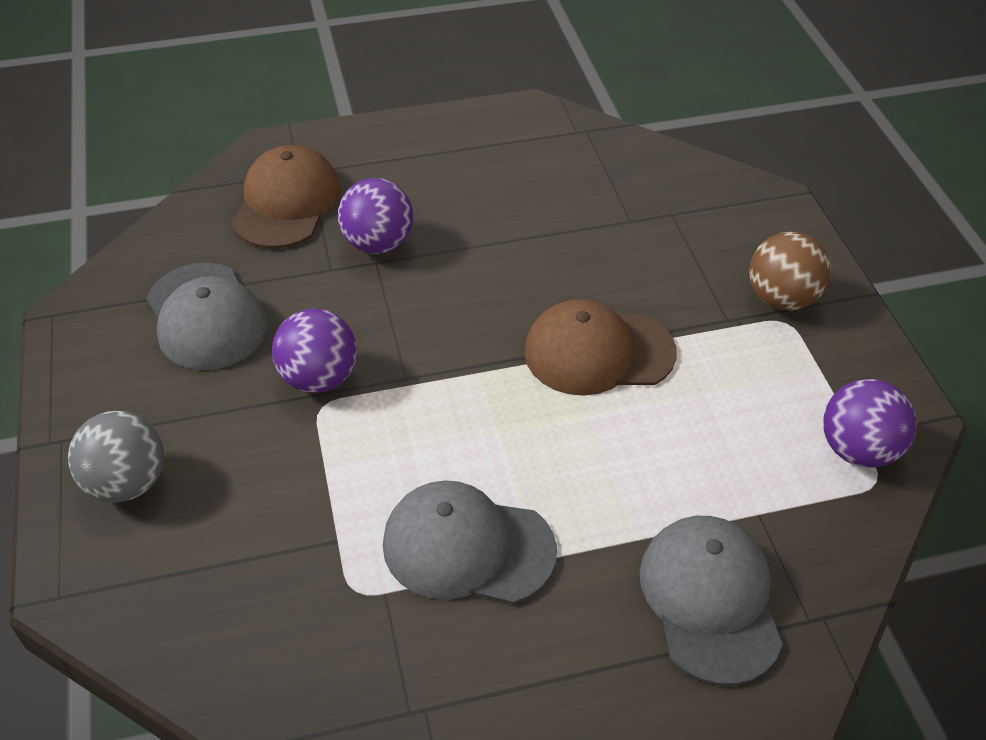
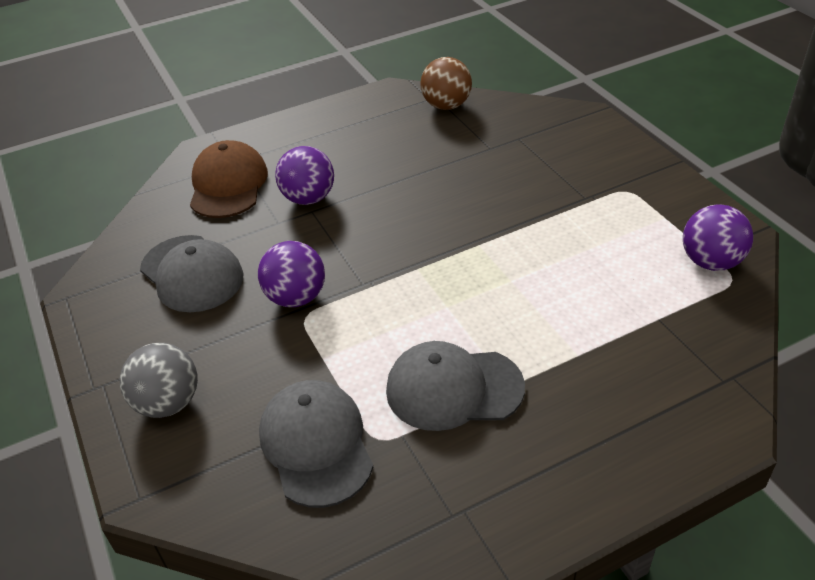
camera: 10 degrees left, 5 degrees down
brown cap [524,299,677,396] -> none
grey cap [640,516,783,686] -> grey cap moved to [259,380,373,508]
brown ball [749,232,831,311] -> brown ball moved to [420,57,472,110]

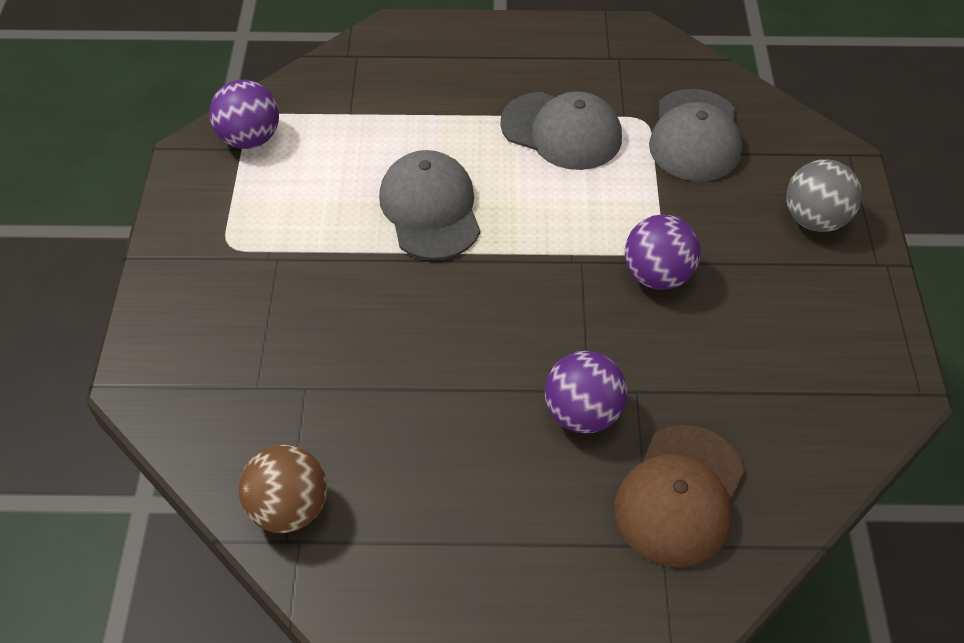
camera: 155 degrees left, 10 degrees up
grey cap [140,235,244,312] -> grey cap moved to [379,150,480,260]

